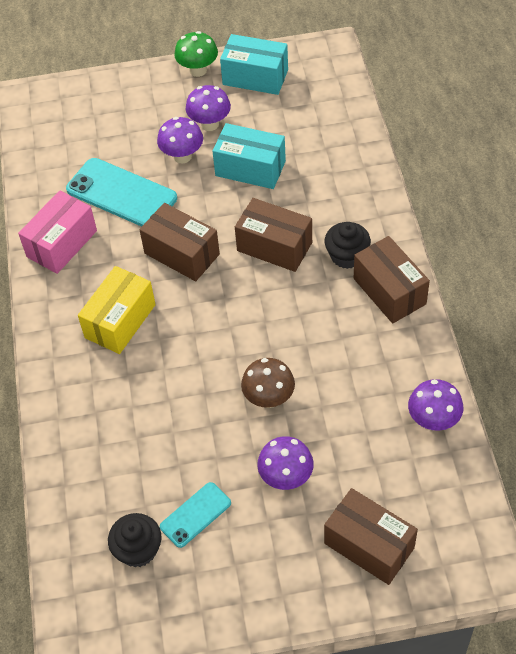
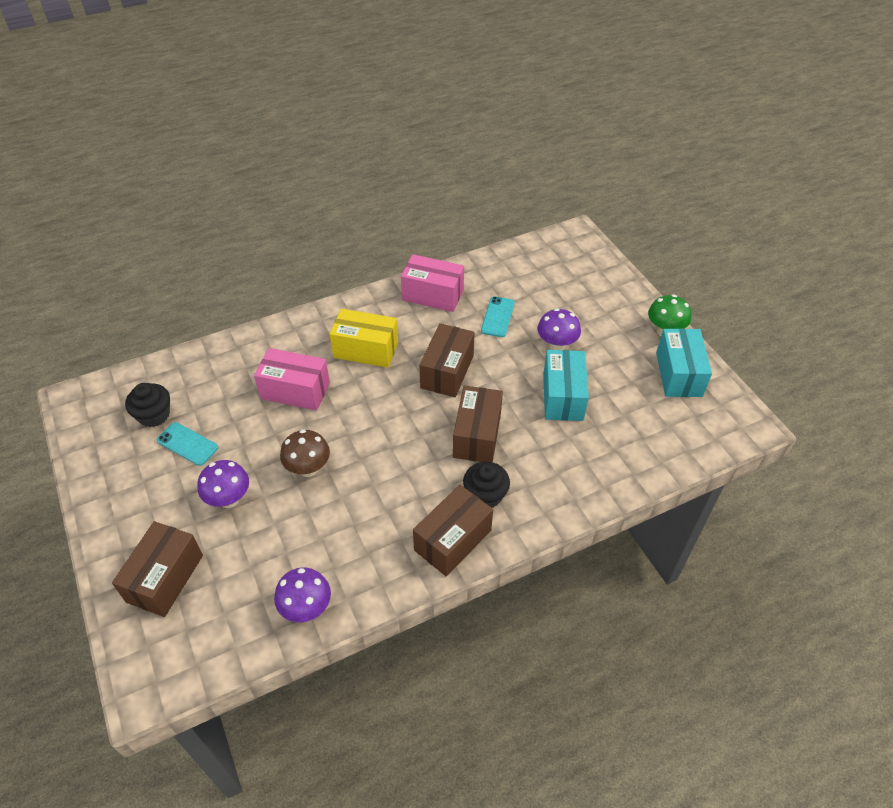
camera: 70 degrees right, 5 degrees down
turquoise phone [66,158,177,227] -> turquoise phone [481,296,515,337], size x0.55
purple mushroom [186,85,231,131] -> none
none -> pink box [254,348,330,411]

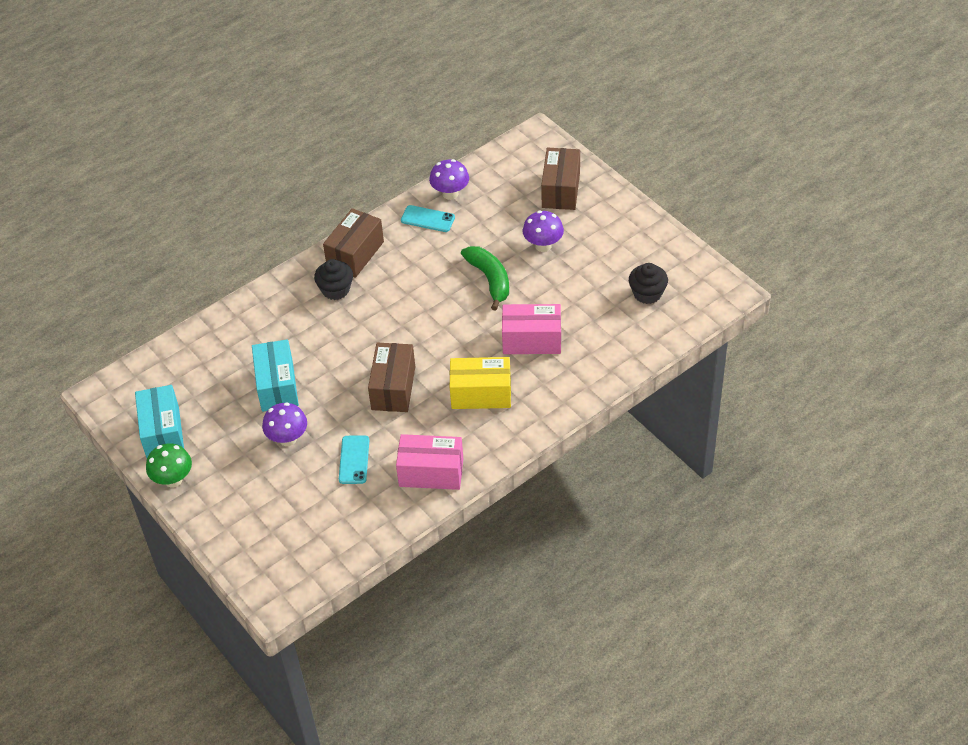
camera: 170 degrees right, 0 degrees up
turquoise phone [157,422,218,466] -> turquoise phone moved to [401,205,455,232]
brown mushroom [280,429,330,477] -> green banana [461,246,509,311]
brown box [453,386,503,462] -> none

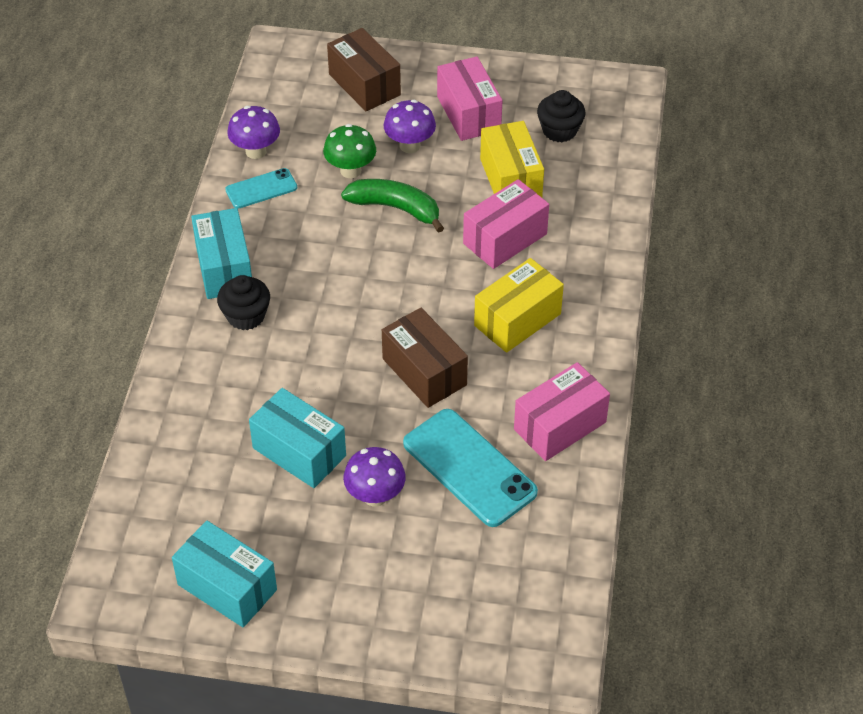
camera: 45 degrees left, 0 degrees up
green mushroom [146,443,192,487] -> green mushroom moved to [323,124,376,178]
brown box [323,208,384,278] -> turquoise box [191,208,252,299]
turquoise phone [339,435,369,484] -> turquoise phone [403,409,538,527], size x1.81
none -> pink box [437,56,503,141]
none -> yellow box [480,121,544,197]

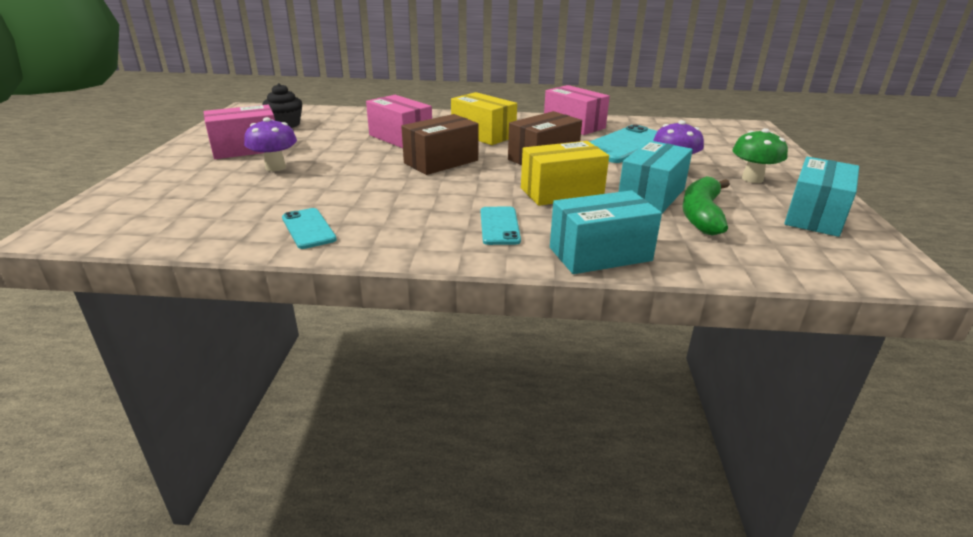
camera: 95 degrees left, 20 degrees down
turquoise box [191,208,252,299] -> turquoise box moved to [550,190,662,274]
black cupcake [217,275,270,330] -> turquoise phone [481,207,521,245]
purple mushroom [227,106,280,159] -> none
green mushroom [323,124,376,178] -> green mushroom moved to [732,128,788,183]
brown box [327,28,401,111] -> brown box moved to [401,114,479,175]
green banana [341,179,444,233] -> green banana moved to [682,176,730,235]
yellow box [480,121,544,197] -> yellow box moved to [521,141,609,206]

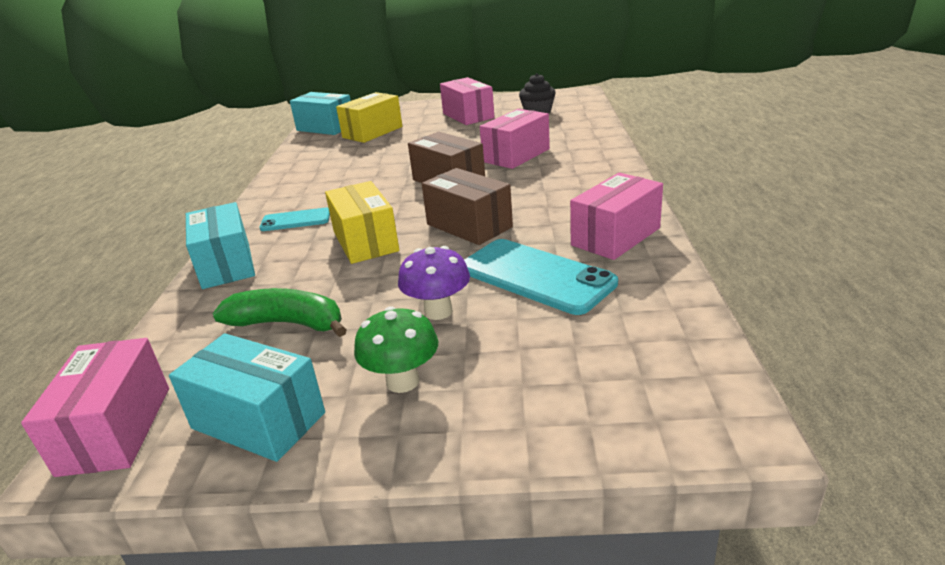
camera: 90 degrees right, 0 degrees up
purple mushroom [244,117,297,171] -> none
turquoise phone [282,208,337,249] -> none
yellow box [451,92,517,145] -> yellow box moved to [336,92,402,143]
turquoise box [619,140,693,213] -> turquoise box moved to [290,92,351,135]
none -> pink box [21,338,169,477]

